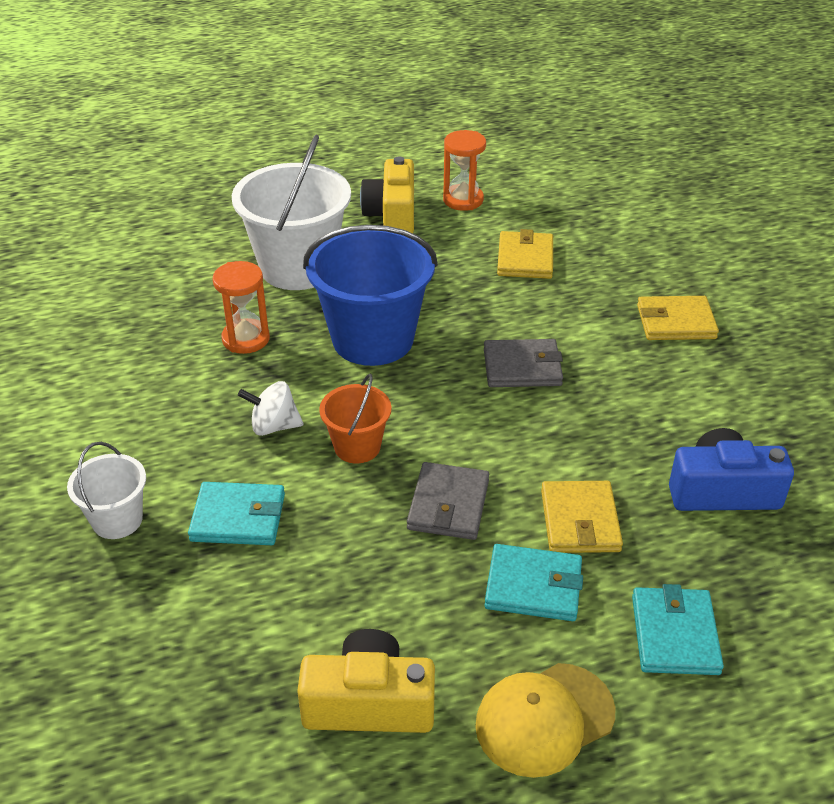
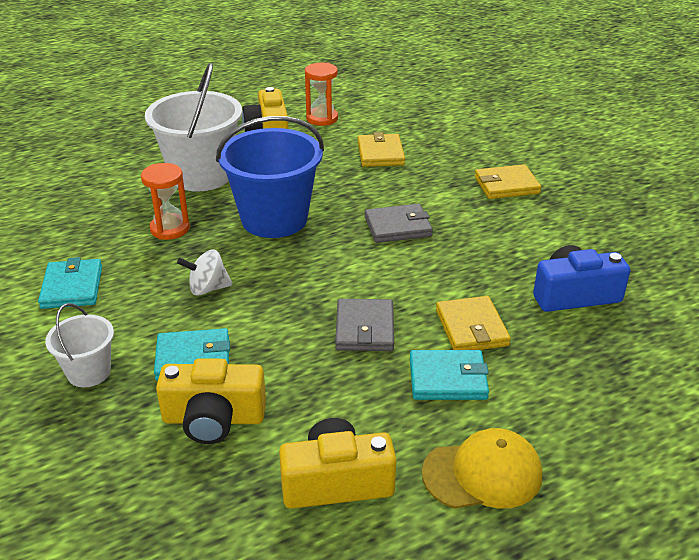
camera: 10 degrees left, 5 degrees down
orange bucket [319,373,391,463] -> none
yellow cap [475,663,616,778] -> yellow cap turned 150 degrees counterclockwise [422,428,542,509]
turquoise wallet [632,584,724,675] -> turquoise wallet moved to [38,257,102,309]
none -> yellow camera [156,358,266,444]

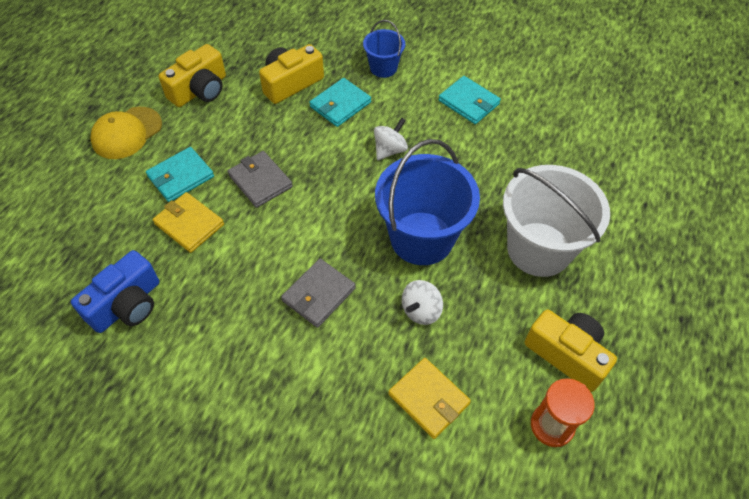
camera: 140 degrees right, 20 degrees up
white bucket [45,303,114,387] -> blue bucket [363,20,405,78]
orange hourglass [141,163,190,240] -> none
yellow wallet [475,164,541,199] -> none
none -> white spinning top [402,280,443,325]

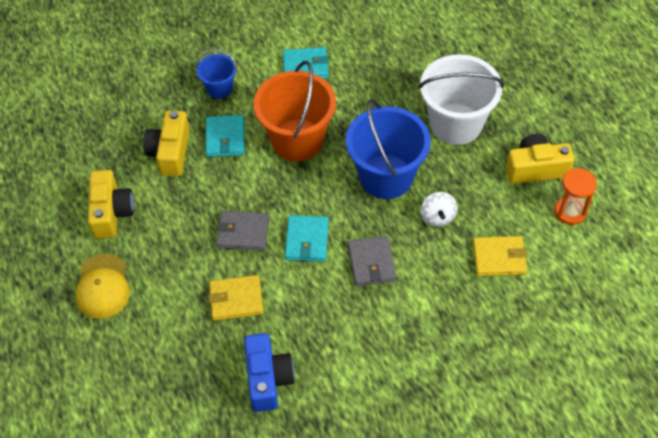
camera: 45 degrees left, 0 degrees up
turquoise wallet [146,147,214,202] -> turquoise wallet moved to [285,215,329,262]
white spinning top [374,118,408,160] -> orange bucket [254,60,336,161]

